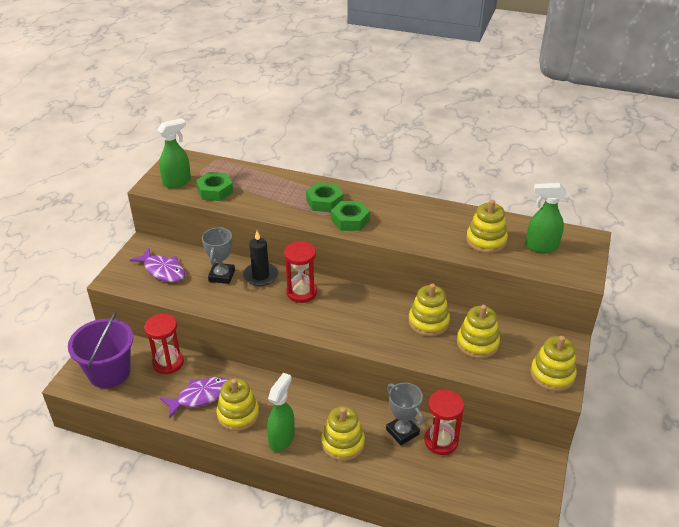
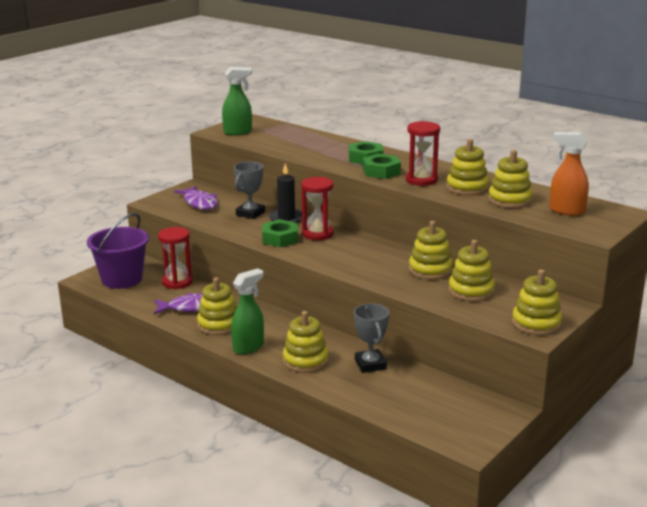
camera: 20 degrees right, 15 degrees down
green nut [196,172,233,201] -> green nut moved to [262,219,298,247]
red hourglass [424,390,464,455] -> red hourglass moved to [406,121,440,186]
green spray bottle [526,183,566,253] -> orange spray bottle [549,132,589,216]
none -> yellow stacking toy [446,139,489,195]

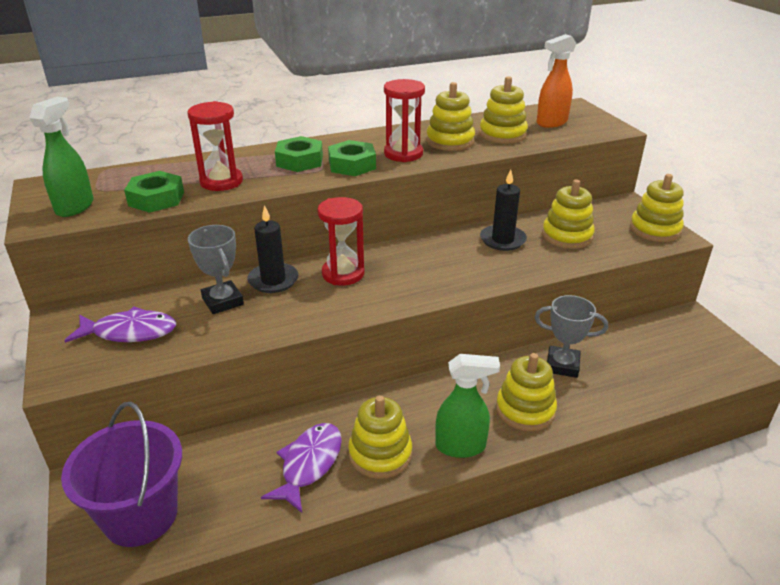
camera: 60 degrees left, 10 degrees up
red hourglass [158,227,193,289] -> red hourglass moved to [187,101,243,191]
green spray bottle [231,268,264,354] -> green spray bottle turned 105 degrees clockwise [435,354,500,458]
green nut [262,219,298,247] -> green nut moved to [124,171,184,213]
yellow stacking toy [409,221,453,280] -> black candle [480,169,527,251]

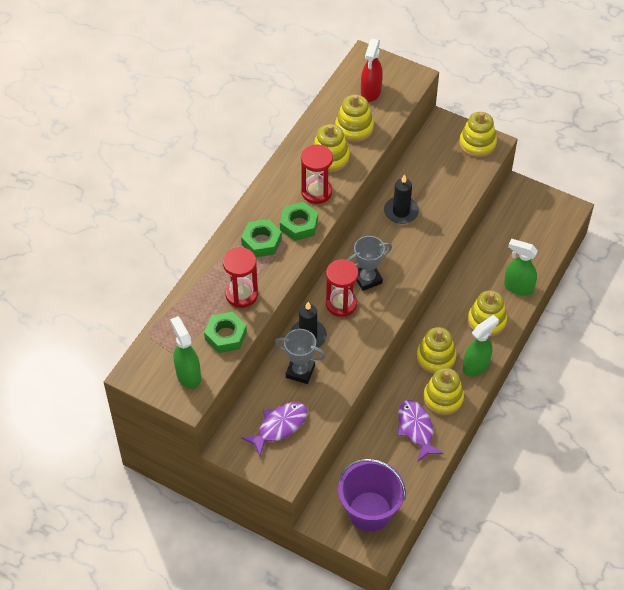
camera: 40 degrees left, 20 degrees up
grey trophy [535,295,608,378] -> grey trophy moved to [347,236,392,291]
orange spray bottle [537,34,576,128] -> red spray bottle [361,39,383,102]
yellow stacking toy [542,180,595,249] -> yellow stacking toy moved to [417,327,456,374]
none -> green spray bottle [504,239,538,296]

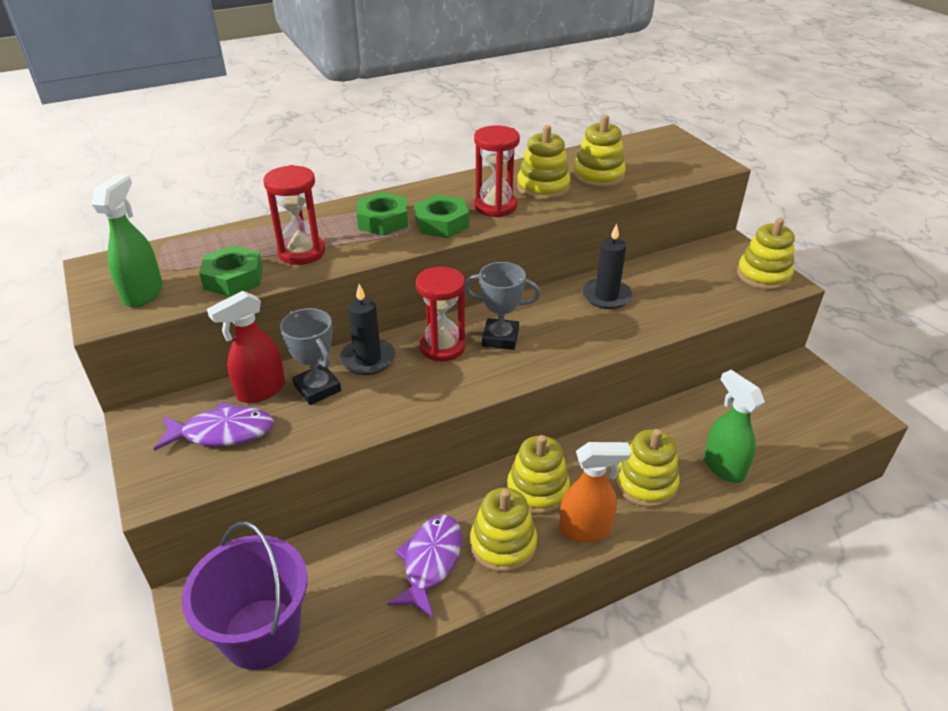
camera: 35 degrees right, 15 degrees down
red spray bottle [361,39,383,102] -> red spray bottle moved to [207,291,285,403]
green spray bottle [463,315,499,376] -> orange spray bottle [559,442,631,542]

